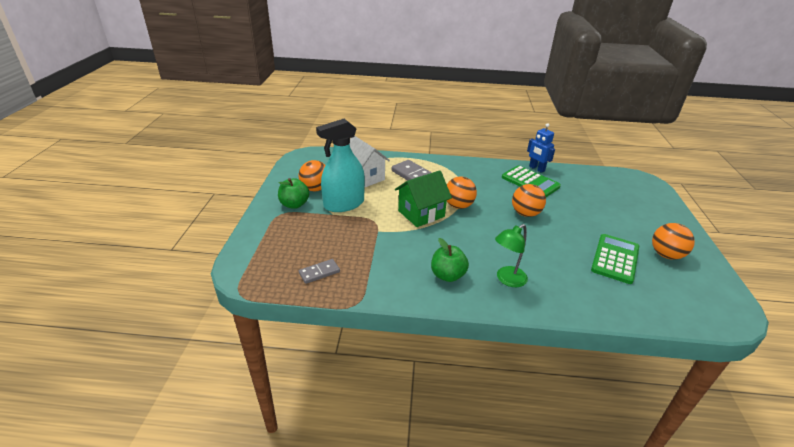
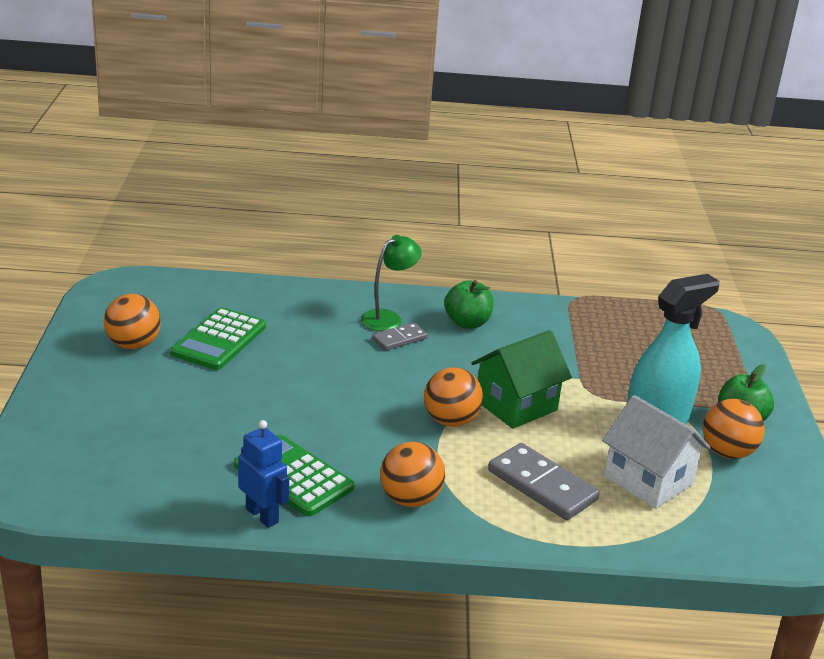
camera: 175 degrees right, 5 degrees down
grey domino [299,259,340,284] -> grey domino moved to [372,322,428,351]
orange ball [512,184,546,217] -> orange ball moved to [380,442,445,507]

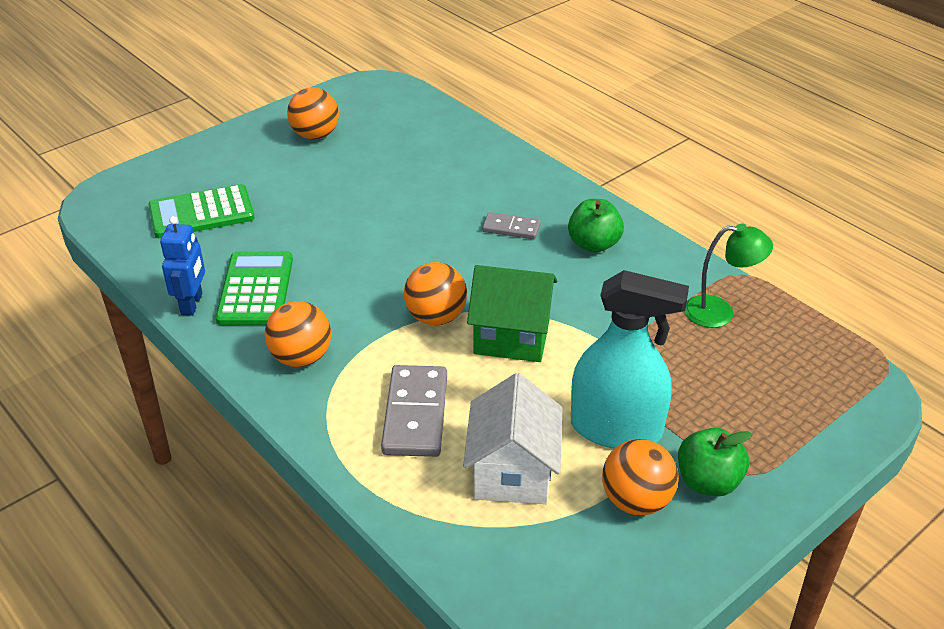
camera: 50 degrees right, 10 degrees up
green calculator [170,307,266,370] -> green calculator moved to [148,184,255,238]
green lamp [361,235,422,331] -> green lamp moved to [684,224,773,328]

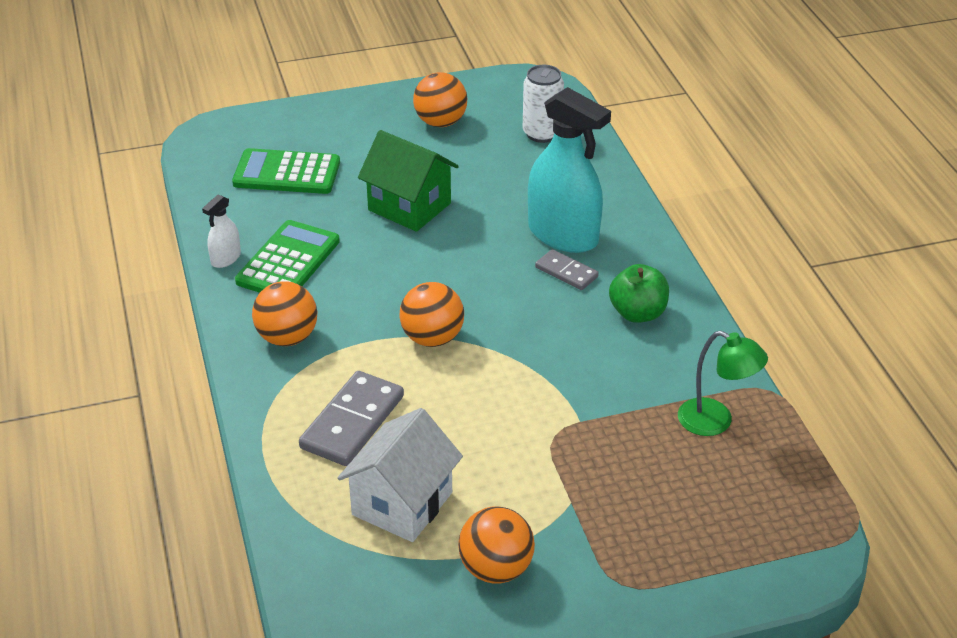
camera: 25 degrees right, 0 degrees up
blue robot [160,216,205,316] -> white spray bottle [202,195,241,268]
green house [467,265,557,362] -> green house moved to [358,130,459,232]
turquoise spray bottle [571,270,689,449] -> turquoise spray bottle moved to [528,87,611,253]
green apple [678,428,752,496] -> none
none -> white can [523,65,564,143]

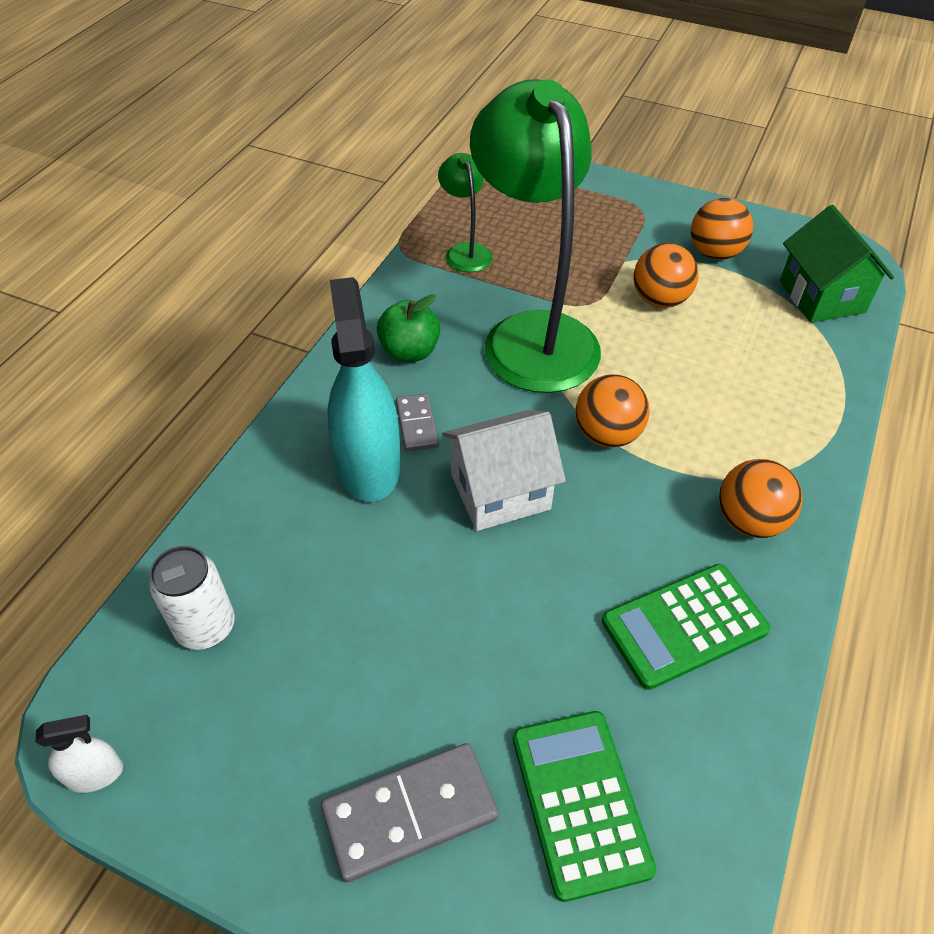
camera: 140 degrees left, 10 degrees up
white spray bottle [202,195,241,268] -> white spray bottle moved to [36,715,123,793]
green calculator [232,148,340,194] -> green calculator turned 150 degrees counterclockwise [513,711,657,902]
grey domino [299,371,404,466] -> grey domino moved to [321,743,498,882]
white house [337,408,463,542] -> white house moved to [442,410,566,531]
green house [358,130,459,232] -> green house moved to [780,205,894,323]
orange ball [413,72,467,127] -> orange ball moved to [634,243,698,308]
none -> green lamp [470,79,601,393]

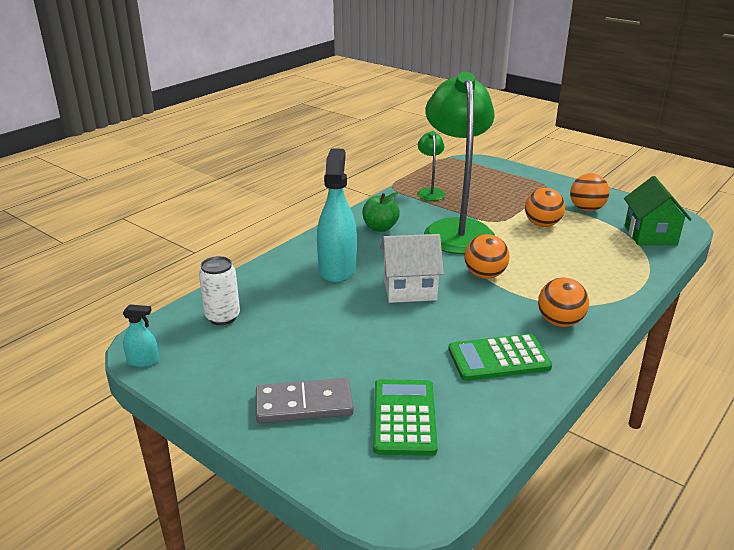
camera: 15 degrees right, 20 degrees down
white spray bottle [36,715,123,793] -> turquoise spray bottle [123,304,159,367]
grey domino [396,394,439,451] -> none

